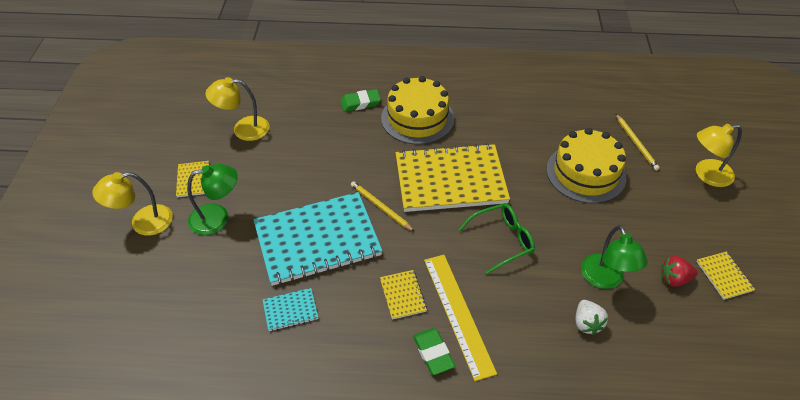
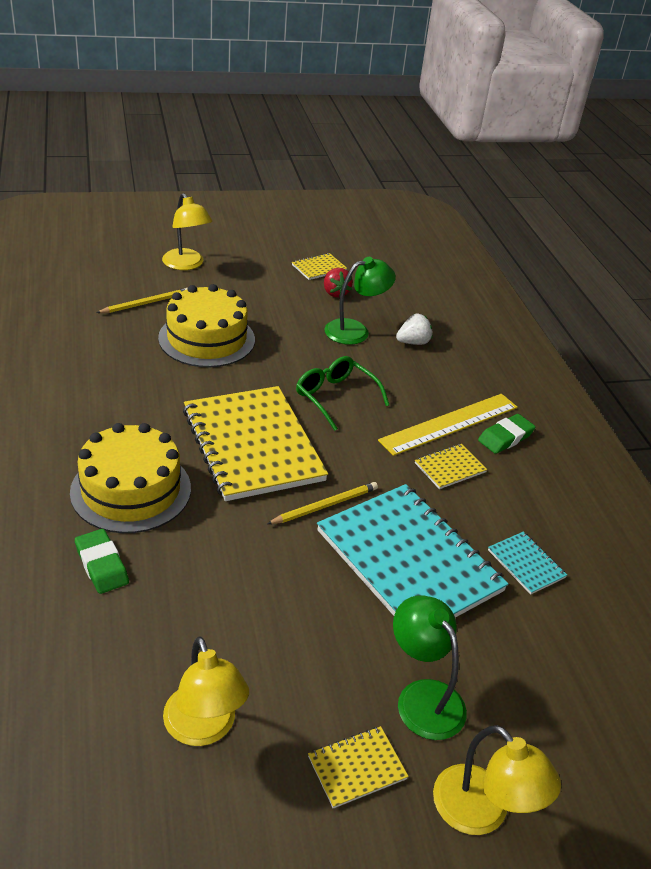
camera: 110 degrees left, 10 degrees down
yellow pencil [351,181,415,232] -> yellow pencil turned 150 degrees counterclockwise [267,482,378,524]

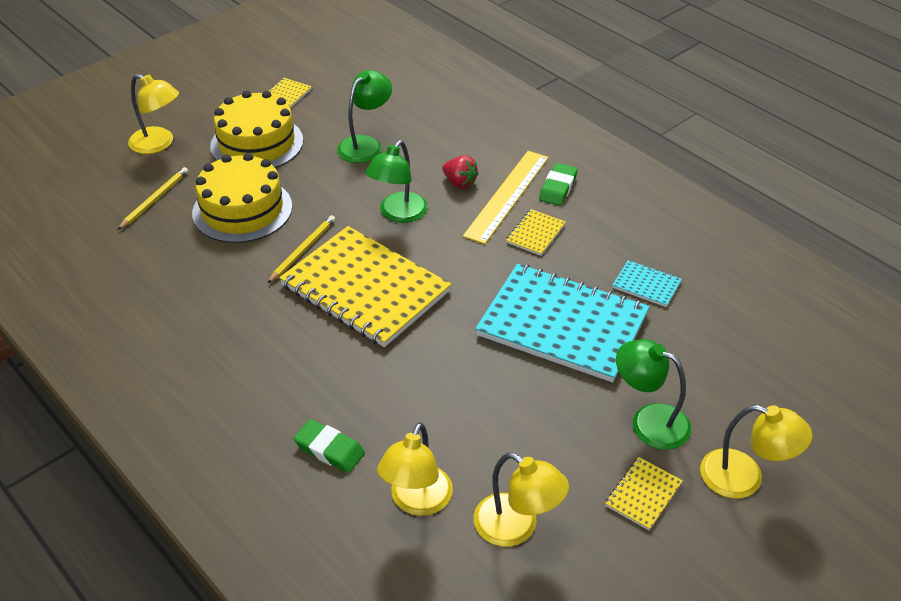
camera: 25 degrees left, 5 degrees up
yellow cake [70,423,191,533] -> yellow cake moved to [210,90,303,168]
yellow pencil [267,482,378,524] -> yellow pencil moved to [268,215,335,283]
green glasses [296,356,389,431] -> green lamp [365,140,428,223]
red strawberry [324,268,353,297] -> red strawberry moved to [442,156,479,189]
white strawberry [396,314,433,345] -> none
none -> yellow lamp [377,422,453,516]

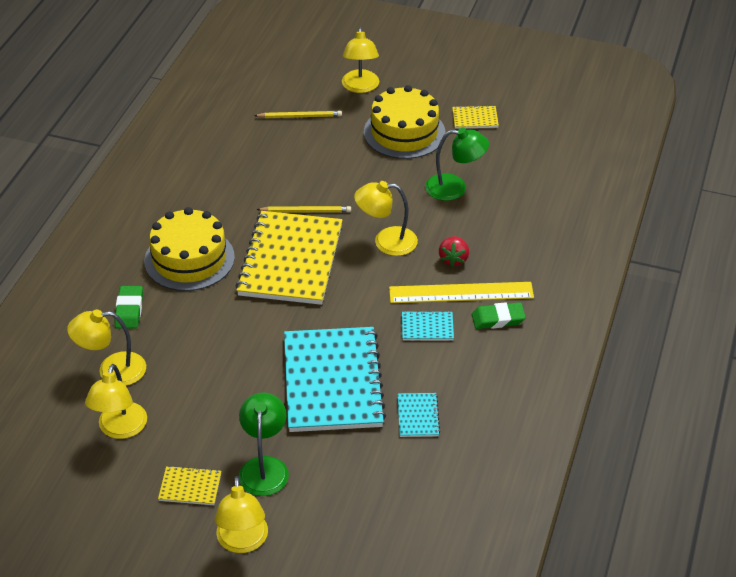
camera: 60 degrees right, 0 degrees up
yellow cake [192,153,292,243] -> yellow cake moved to [144,207,235,291]
green lamp [365,140,428,223] -> yellow lamp [354,181,418,256]
yellow notebook [506,209,566,256] -> turquoise notebook [402,311,454,340]

